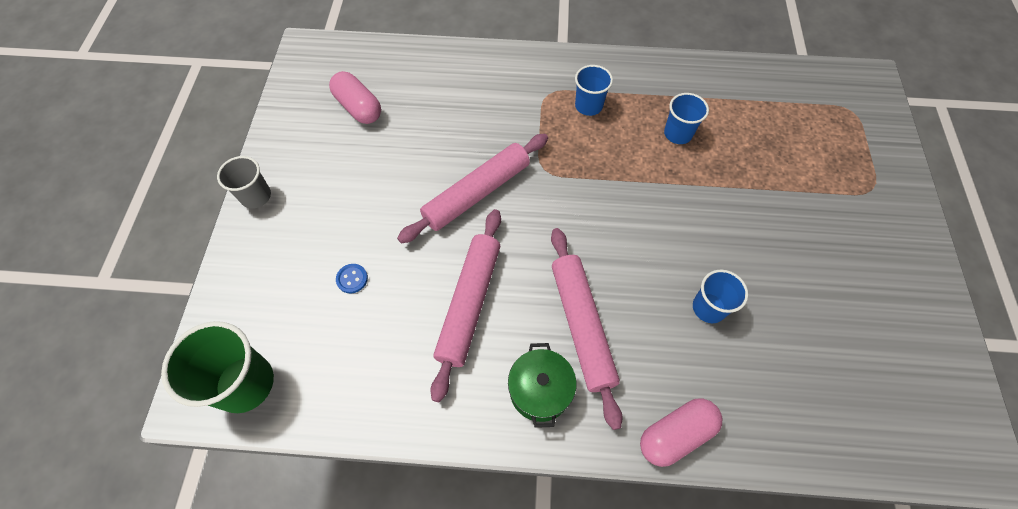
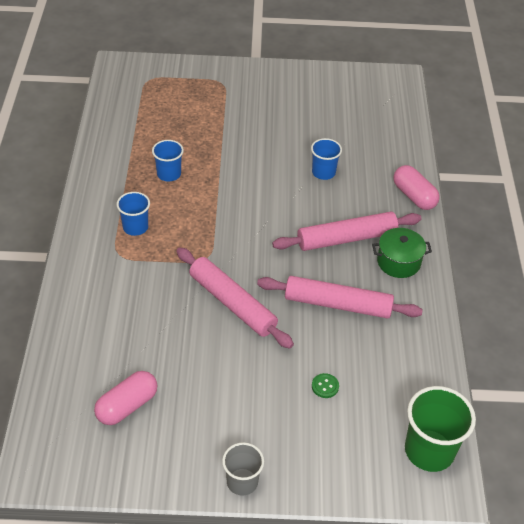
camera: 95 degrees left, 15 degrees down
blue button [336,264,368,293] -> green button [312,373,339,398]

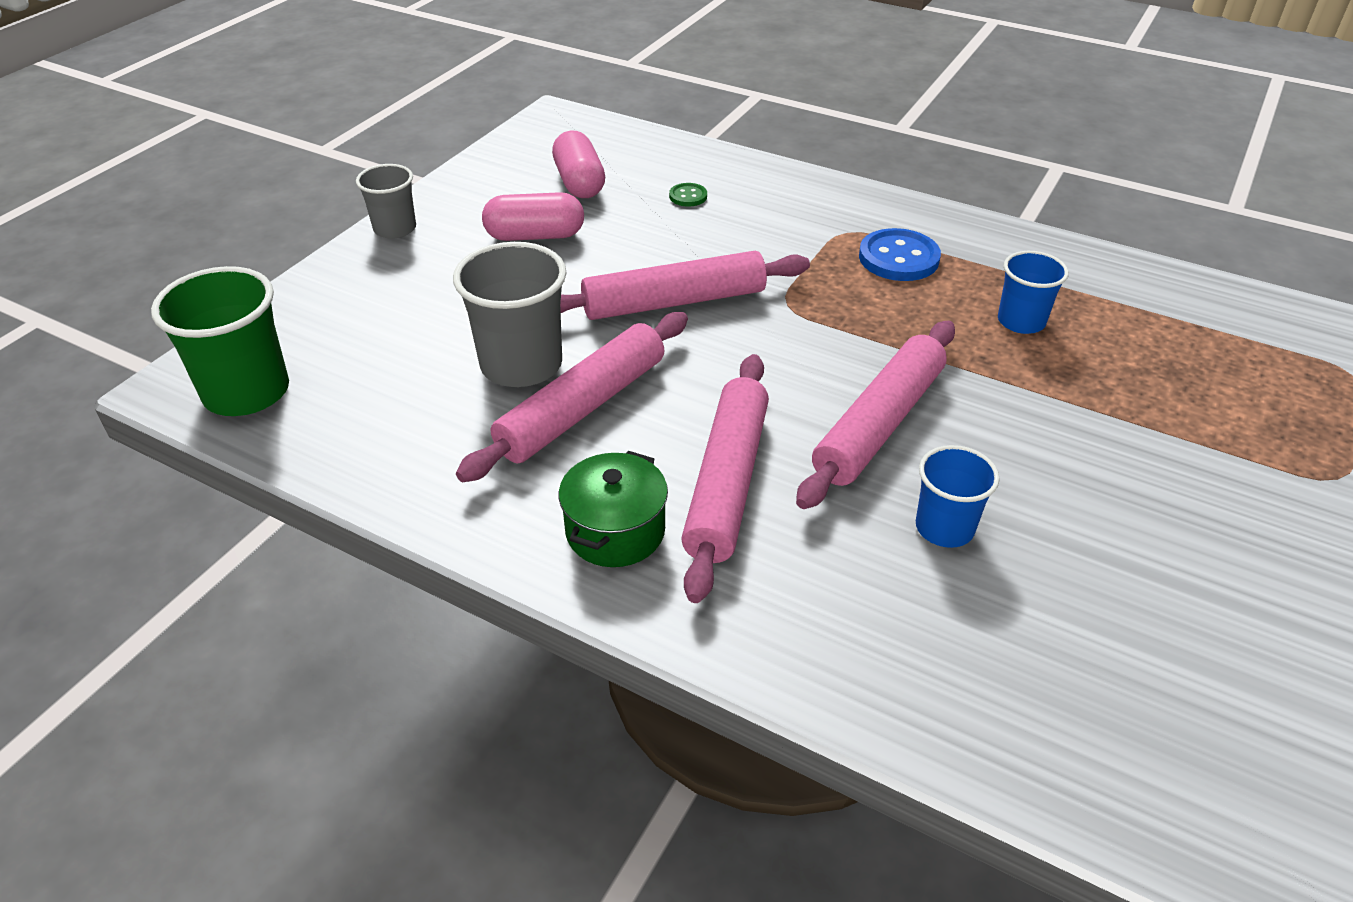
camera: 120 degrees right, 5 degrees down
blue cup [117,192,150,236] -> blue button [859,228,941,281]
green button [312,373,339,398] -> green button moved to [669,183,707,207]
pink capsule [394,165,440,210] -> pink capsule moved to [482,192,584,241]
none -> grey cup [453,242,566,387]
none -> pink rolling pin [796,321,955,509]

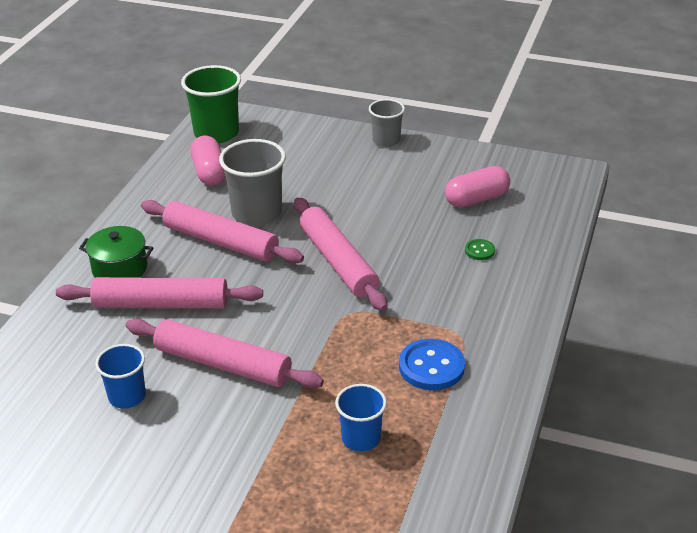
camera: 80 degrees right, 5 degrees down
pink capsule [482,192,584,241] -> pink capsule moved to [190,136,226,186]

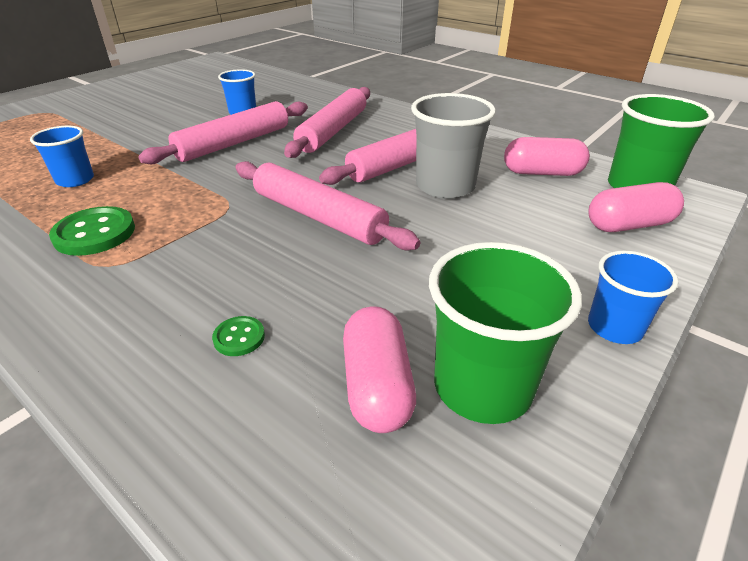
camera: 110 degrees right, 0 degrees up
green pot [79,226,153,278] -> none
pink rolling pin [294,197,388,311] -> pink rolling pin turned 45 degrees clockwise [235,161,420,250]
grey cup [369,99,405,147] -> blue cup [588,250,678,344]
blue button [399,339,465,390] -> green button [49,206,135,256]
none -> green cup [429,242,582,424]
none -> pink capsule [588,182,684,232]

